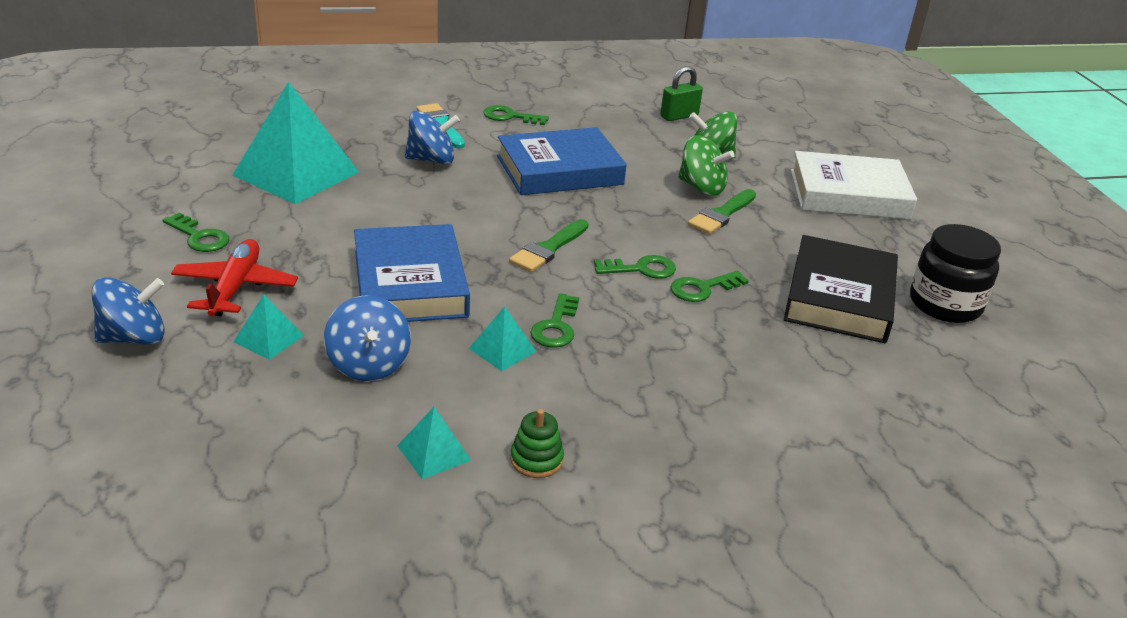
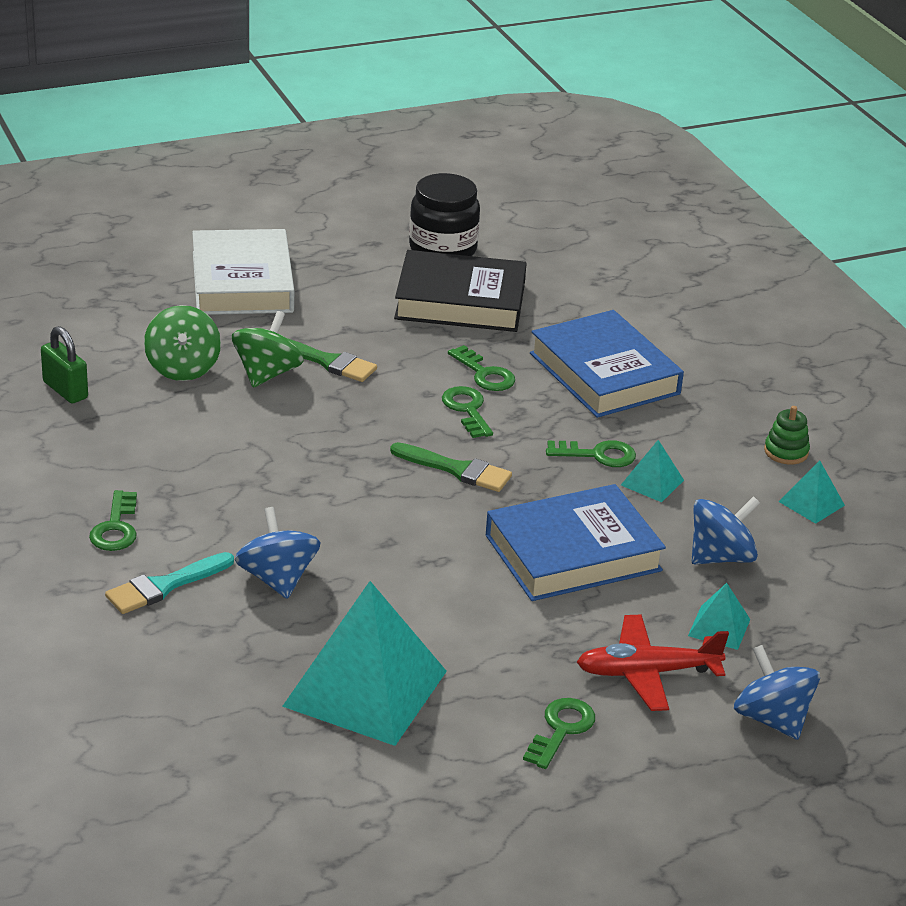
camera: 100 degrees left, 0 degrees up
blue book [497,127,627,195] -> blue book moved to [530,310,684,418]

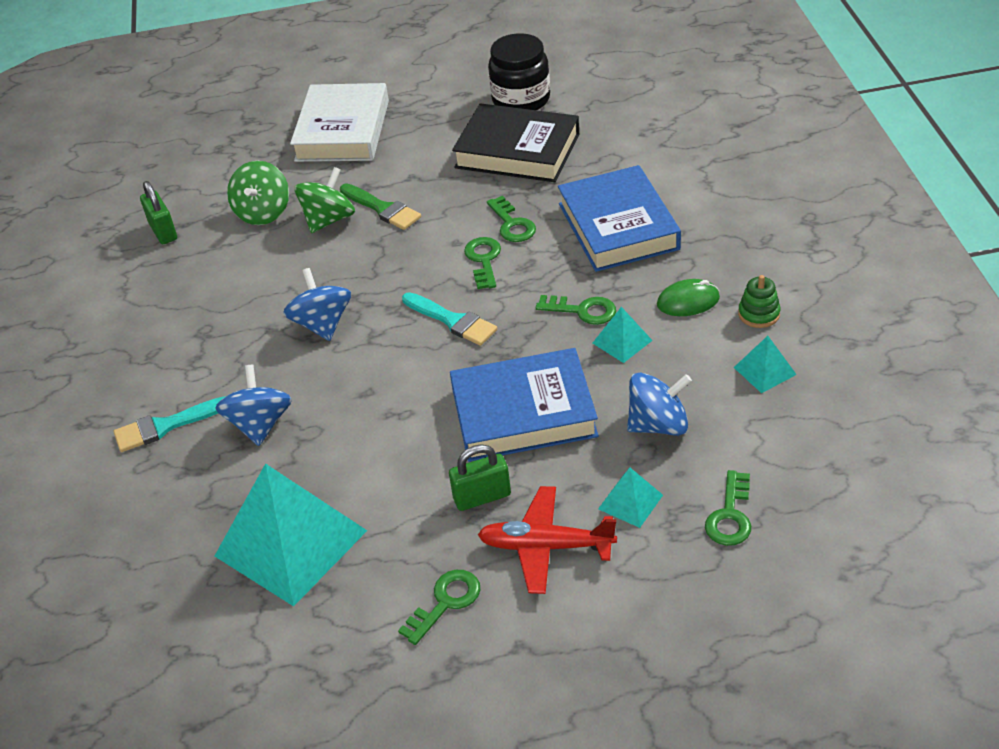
camera: 20 degrees right, 10 degrees up
green key [89,490,137,551] -> green key moved to [705,470,751,546]
green brush [390,442,512,492] -> turquoise brush [402,292,497,346]
blue spinning top [734,645,820,740] -> blue spinning top moved to [283,268,351,341]
none -> green padlock [449,444,511,511]
none -> green mouse [657,279,720,316]

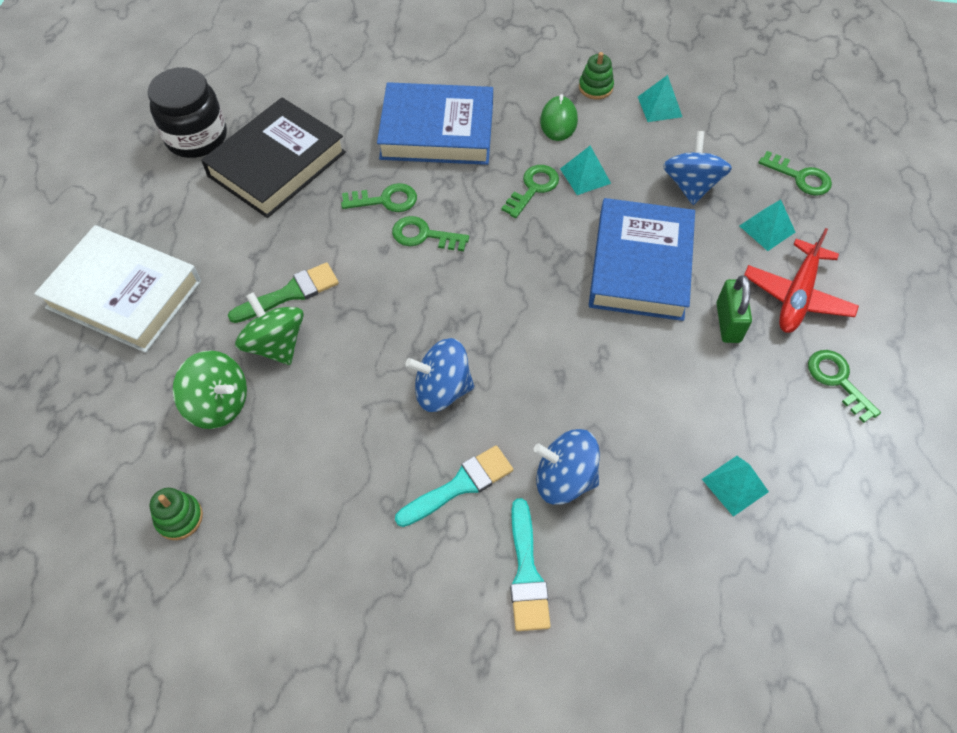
camera: 75 degrees left, 15 degrees up
green padlock [140,181,177,244] -> green stacking toy [150,488,203,540]
turquoise pyramid [215,463,367,606] -> turquoise pyramid [702,456,769,517], size x0.44
turquoise brush [402,292,497,346] -> turquoise brush moved to [395,445,513,527]

